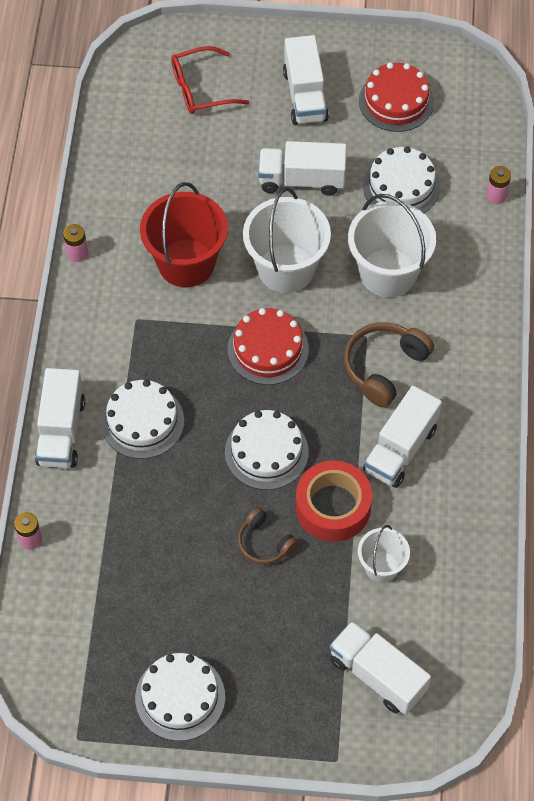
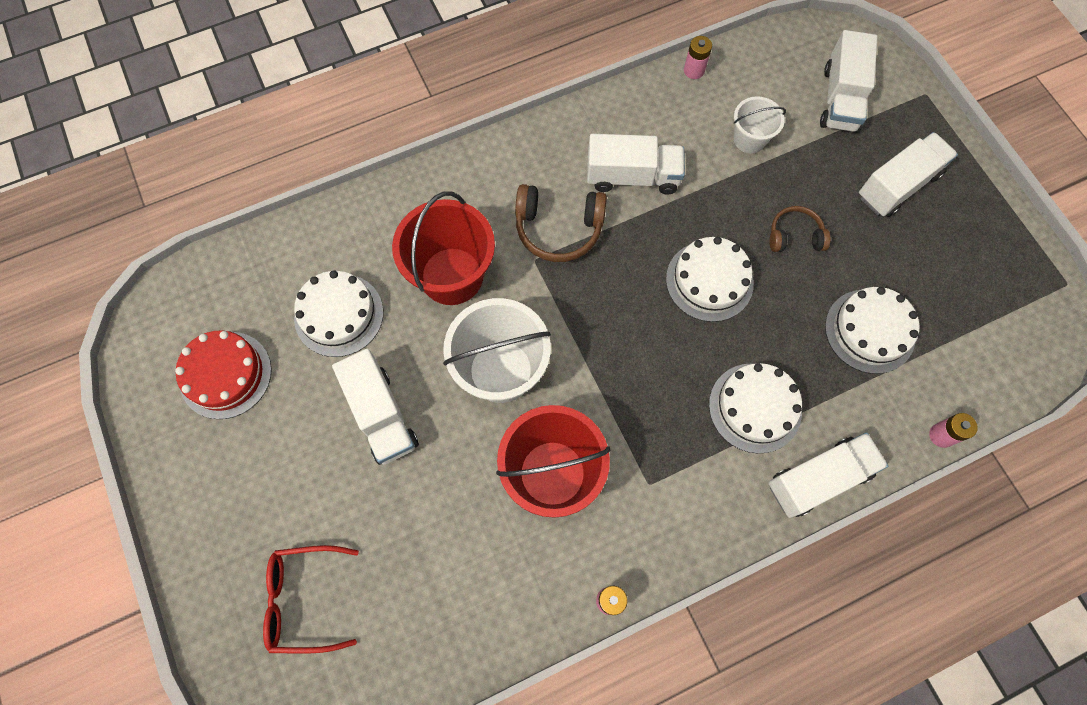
camera: 120 degrees left, 10 degrees up
white cake [135,653,225,741] -> white cake moved to [825,287,920,374]
red glasses [171,46,249,114] -> red glasses turned 135 degrees clockwise [263,545,359,654]
red cake [228,308,309,385] -> none
brown headphones [238,507,298,565] -> brown headphones turned 105 degrees counterclockwise [770,206,830,252]
white truck [283,35,329,125] -> white truck moved to [859,132,958,217]
red tape [296,460,372,542] -> none
white bucket [348,194,436,297] -> red bucket [392,192,495,305]
pink battery [486,166,511,204] -> pink battery moved to [684,36,712,79]

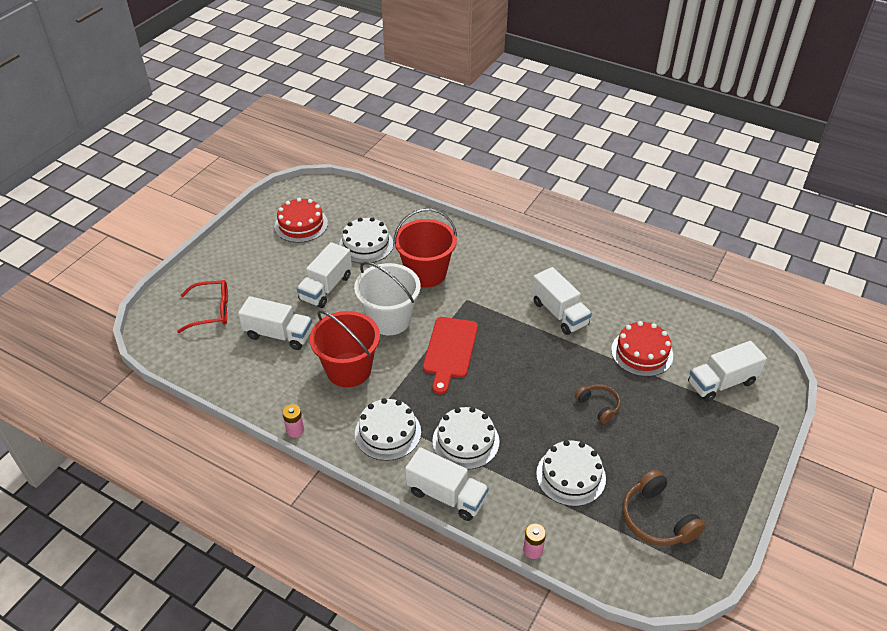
camera: 55 degrees right, 25 degrees down
red glasses [263,545,359,654] -> red glasses turned 120 degrees clockwise [177,280,228,333]
brown headphones [515,184,607,262] -> brown headphones moved to [622,470,705,546]
white cake [666,237,754,322] -> white cake moved to [355,398,421,461]
pink battery [684,36,712,79] -> none
white bucket [734,96,786,153] -> red cake [611,321,673,377]
white truck [859,132,958,217] -> white truck moved to [238,296,312,350]
none -> red cutting board [423,317,478,394]

